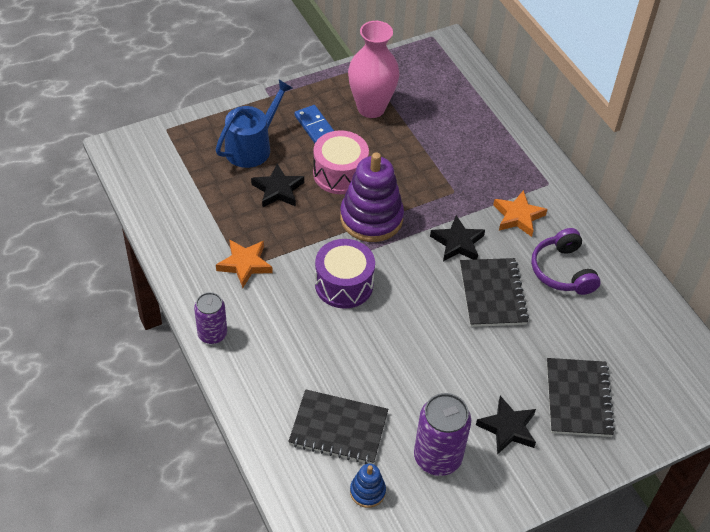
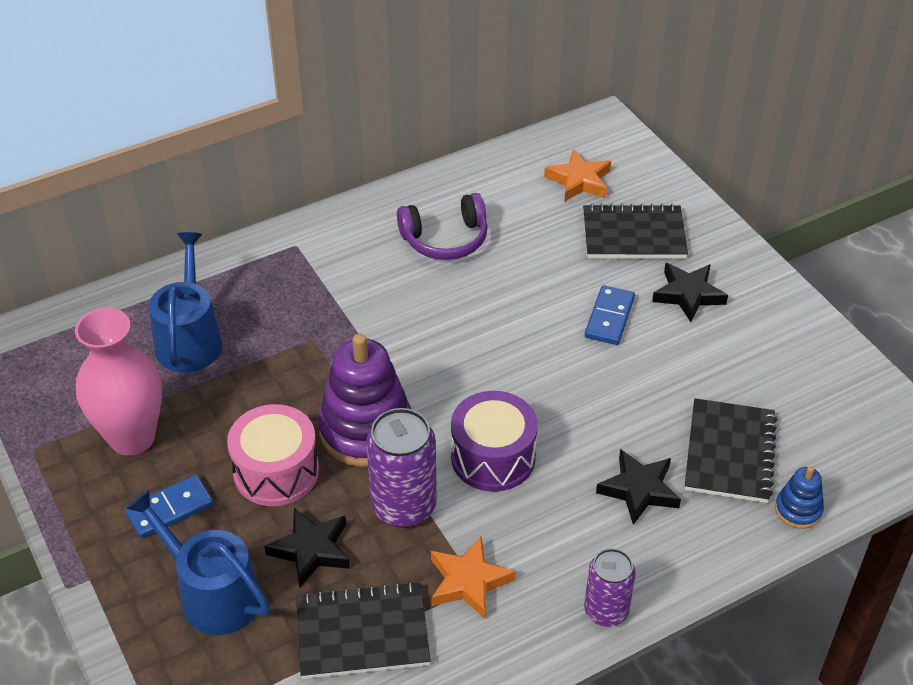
camera: 90 degrees left, 5 degrees down
blue stacking toy [350,464,386,508] -> blue stacking toy moved to [775,466,824,529]
purple can [414,393,471,476] -> purple can moved to [366,408,437,528]
black star [430,215,485,261] -> black star moved to [596,449,681,525]
black notebook [460,258,529,327] -> black notebook moved to [296,581,431,679]
orange star [493,190,547,237] -> orange star moved to [544,149,611,202]
none -> blue watering can [149,232,222,372]
none -> blue domino [585,285,635,345]

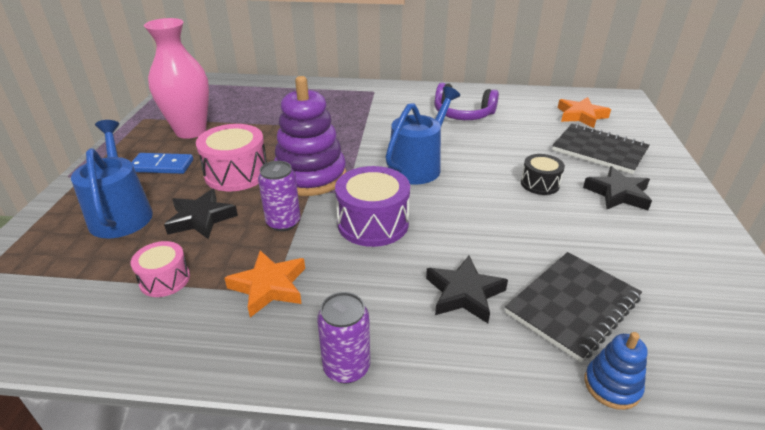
camera: 35 degrees right, 10 degrees down
blue watering can [149,232,222,372] -> blue watering can moved to [386,86,460,185]
black notebook [296,581,431,679] -> pink drum [131,241,190,297]
purple can [366,408,437,528] -> purple can [258,161,301,231], size x0.65
blue domino [585,285,635,345] -> black drum [521,154,565,195]

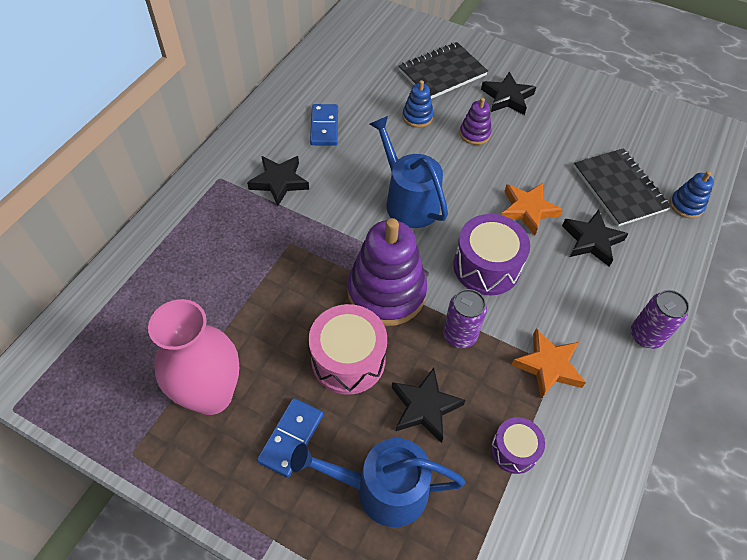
camera: 70 degrees left, 20 degrees up
pink drum [131,241,190,297] -> purple drum [491,417,545,474]
purple headphones [434,83,499,120] -> blue domino [310,104,338,146]
black drum [521,154,565,195] -> purple stacking toy [459,98,492,145]
orange star [558,97,611,128] -> orange star moved to [501,183,563,236]
none -> black star [247,156,309,206]
none -> blue stacking toy [403,80,434,128]

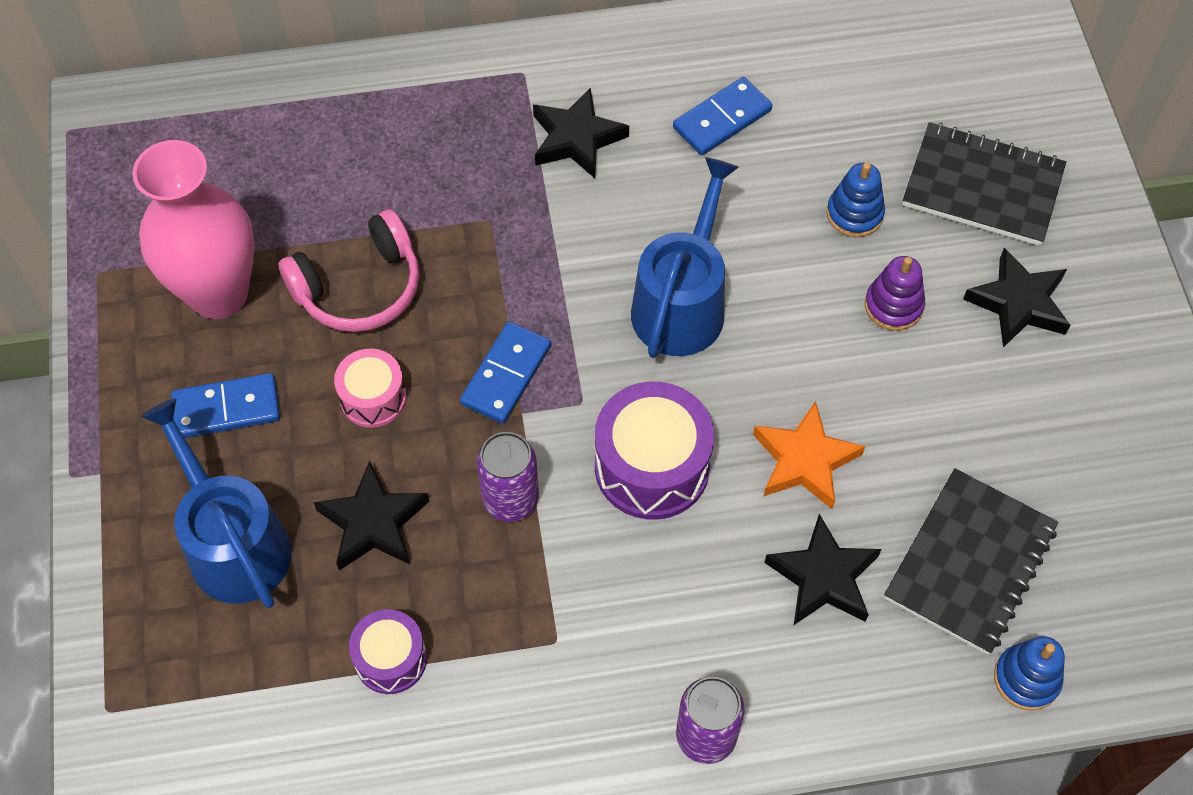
camera: 55 degrees right, 5 degrees up
pink drum [309,304,387,395] -> pink drum [334,349,406,428], size x0.59
purple stacking toy [347,218,427,326] -> blue domino [460,322,551,423]
orange star [511,329,586,399] -> none
none -> pink headphones [278,209,419,332]

